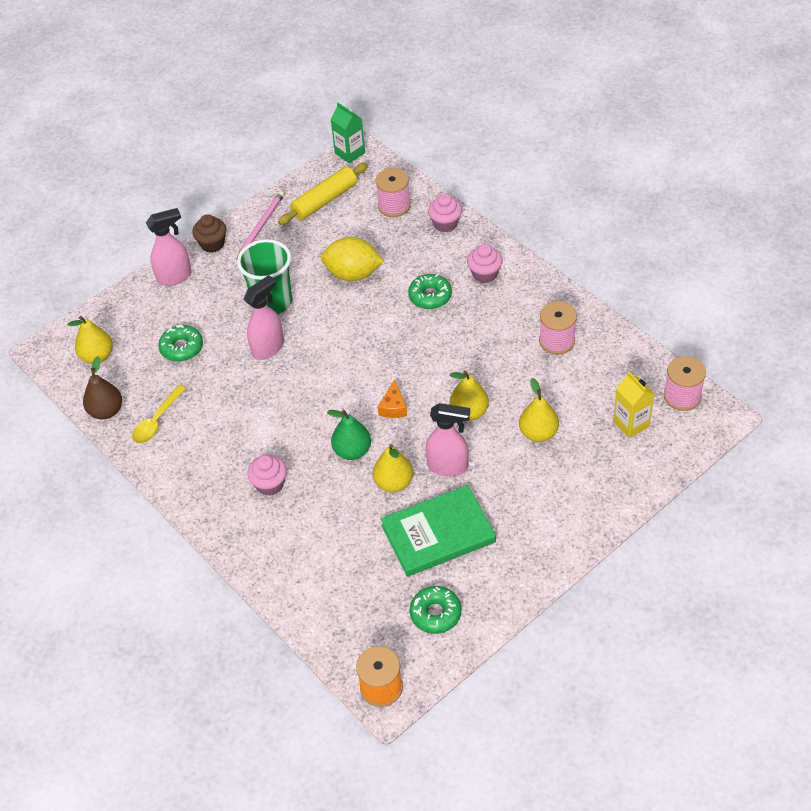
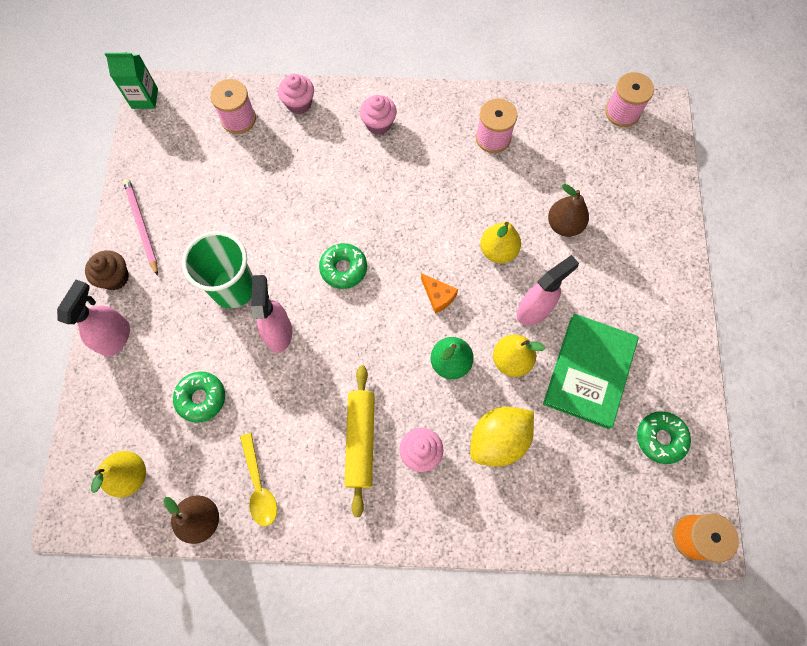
camera: 50 degrees left, 20 degrees up
yellow rolling pin [278,163,368,225] -> yellow rolling pin moved to [345,366,375,517]
yellow lemon [321,237,384,281] -> yellow lemon moved to [470,407,534,467]
green donut [408,274,452,309] -> green donut moved to [319,243,367,289]
yellow pear [519,378,559,442] -> brown pear [548,184,589,237]
yellow carton [613,371,654,438] -> none

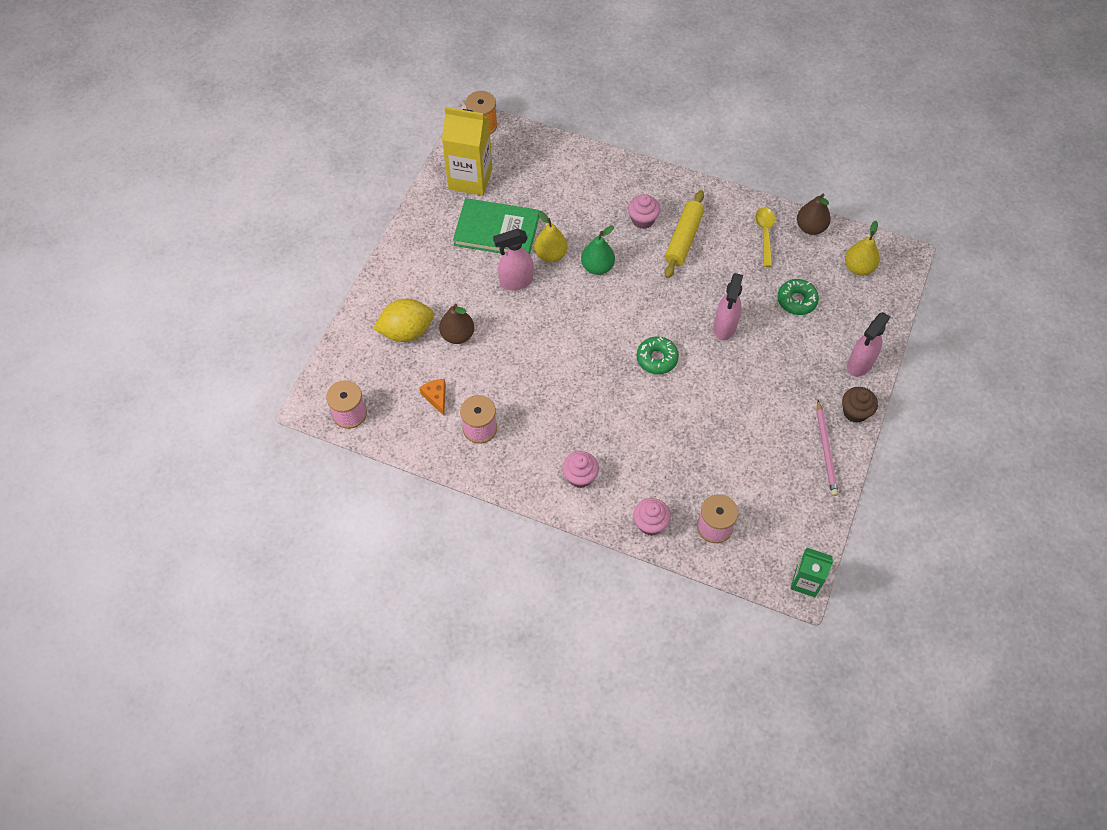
camera: 160 degrees left, 10 degrees down
green cup [182,231,253,308] -> none
orange cheese [421,273,458,314] -> orange cheese moved to [420,379,446,416]
yellow lemon [470,407,534,467] -> yellow lemon moved to [373,299,434,342]
yellow pear [480,222,521,263] -> none
green book [543,314,639,429] -> green book turned 60 degrees clockwise [453,198,539,254]
green donut [637,411,691,464] -> yellow carton [442,107,492,196]

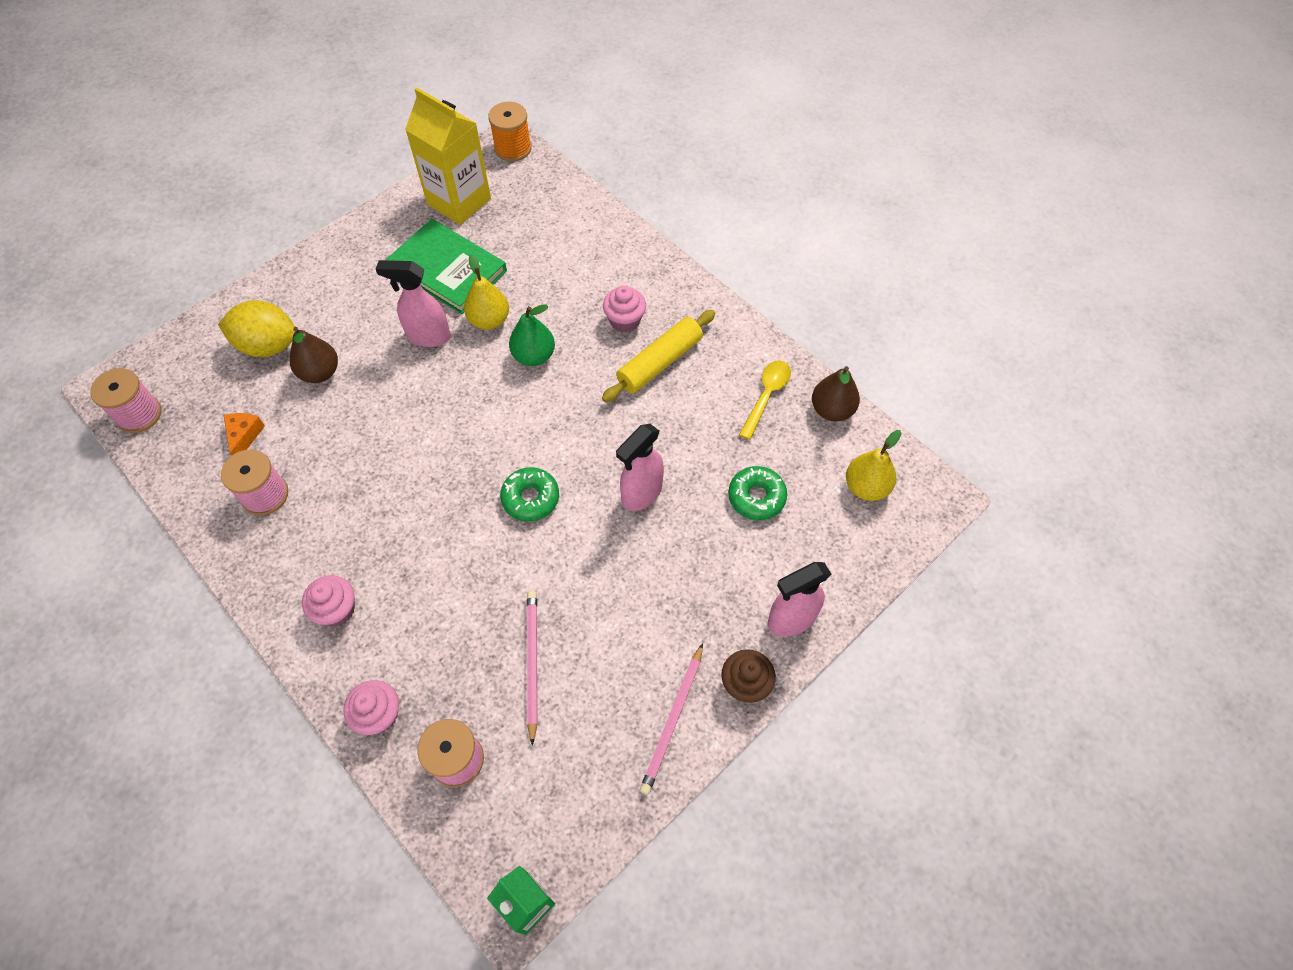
camera: 25 degrees right, 0 degrees up
none -> pink pencil [527,591,538,746]

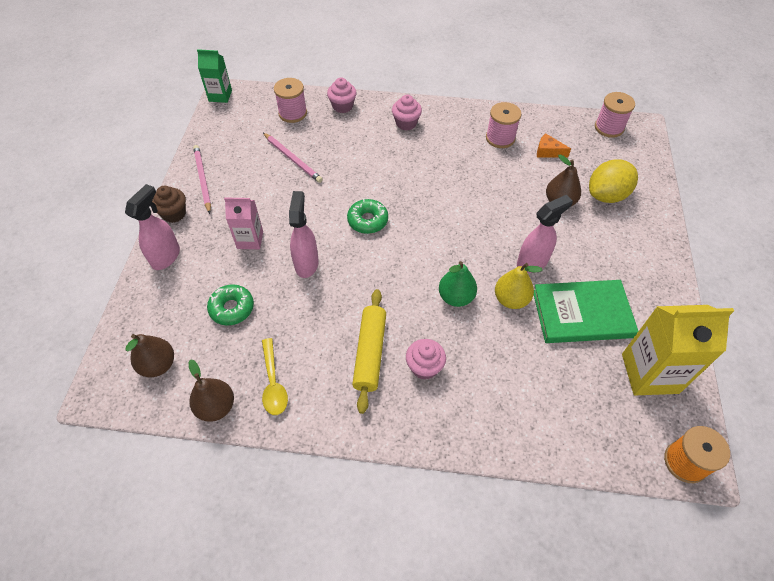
camera: 140 degrees right, 5 degrees down
orange cheese [224,413,265,456] -> orange cheese turned 150 degrees clockwise [537,133,571,158]
yellow pear [846,430,901,501] -> brown pear [125,334,174,377]
none -> pink carton [224,197,263,249]

